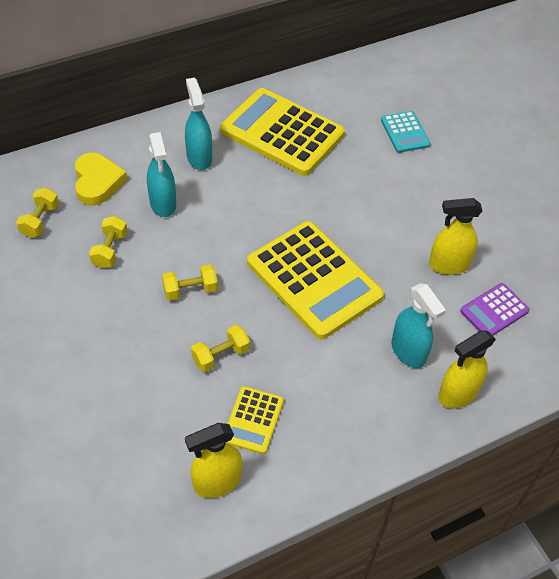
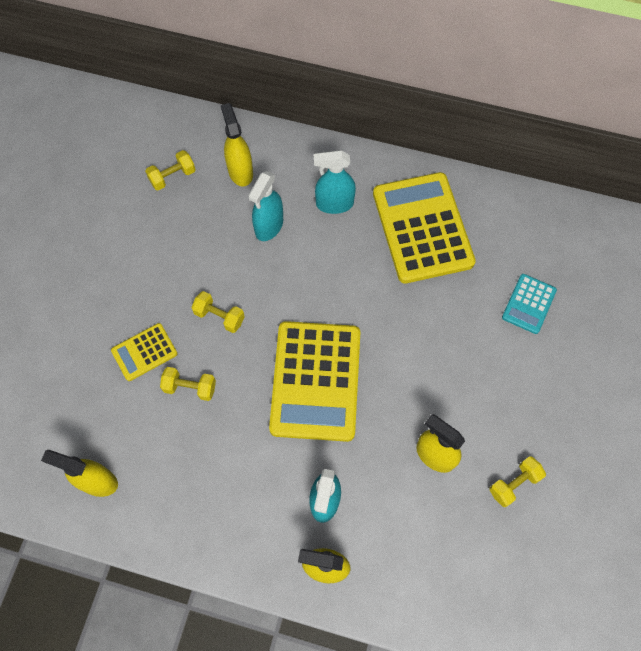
camera: 45 degrees right, 15 degrees up
yellow heart [75,153,127,206] -> yellow spray bottle [221,103,253,187]
yellow dumbbell [89,216,127,268] -> yellow dumbbell moved to [489,456,546,507]
turquoise spray bottle [185,78,212,170] -> turquoise spray bottle turned 120 degrees counterclockwise [314,150,356,214]
yellow calculator [226,386,284,454] -> yellow calculator moved to [111,323,177,381]
purple calculator [460,283,530,336] -> none

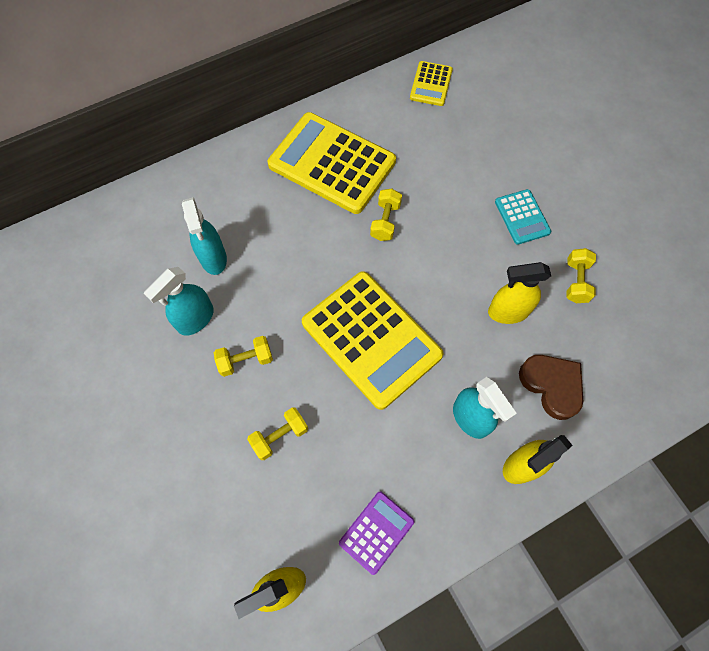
camera: 45 degrees left, 0 degrees up
yellow calculator [111,323,177,381] -> yellow calculator moved to [410,61,453,106]
yellow dumbbell [145,150,196,191] -> yellow dumbbell moved to [370,189,402,241]
yellow spray bottle [221,103,253,187] -> none
turquoise spray bottle [314,150,356,214] -> turquoise spray bottle moved to [144,267,214,336]
turquoise calculator [502,274,557,334] -> turquoise calculator moved to [495,189,551,245]
none -> purple calculator [339,492,414,575]
none -> brown heart [519,355,583,420]

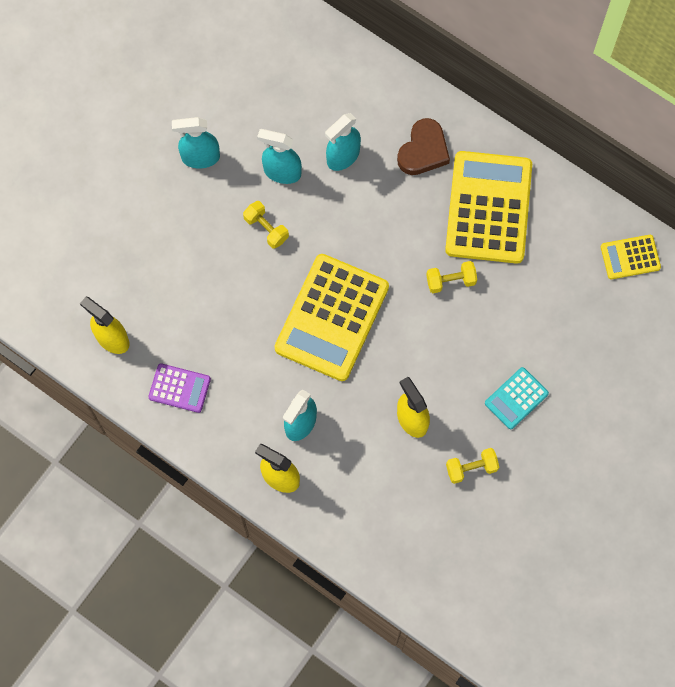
camera: 65 degrees right, 5 degrees up
yellow dumbbell [247,407,308,460] -> none
brown heart [519,355,583,420] -> brown heart moved to [397,118,450,175]
none -> turquoise spray bottle [172,117,220,168]

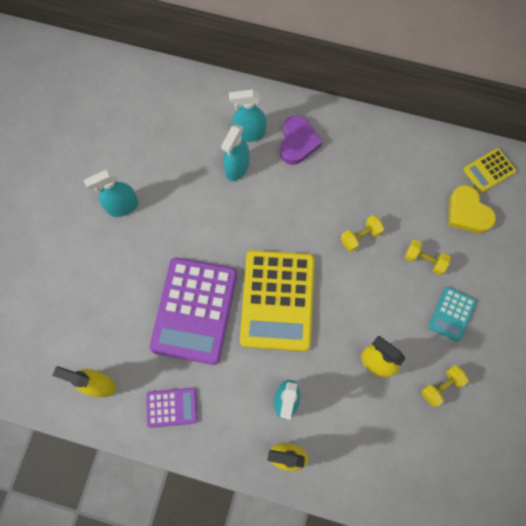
camera: 20 degrees left, 0 degrees up
yellow dumbbell [243,201,289,249] -> yellow dumbbell moved to [405,240,451,275]
turquoise spray bottle [257,129,302,184] -> turquoise spray bottle moved to [229,89,266,142]
brown heart [397,118,450,175] -> purple heart [280,116,323,165]
yellow calculator [445,151,532,264] -> none
none -> purple calculator [150,257,237,365]
none -> yellow heart [449,185,496,233]

